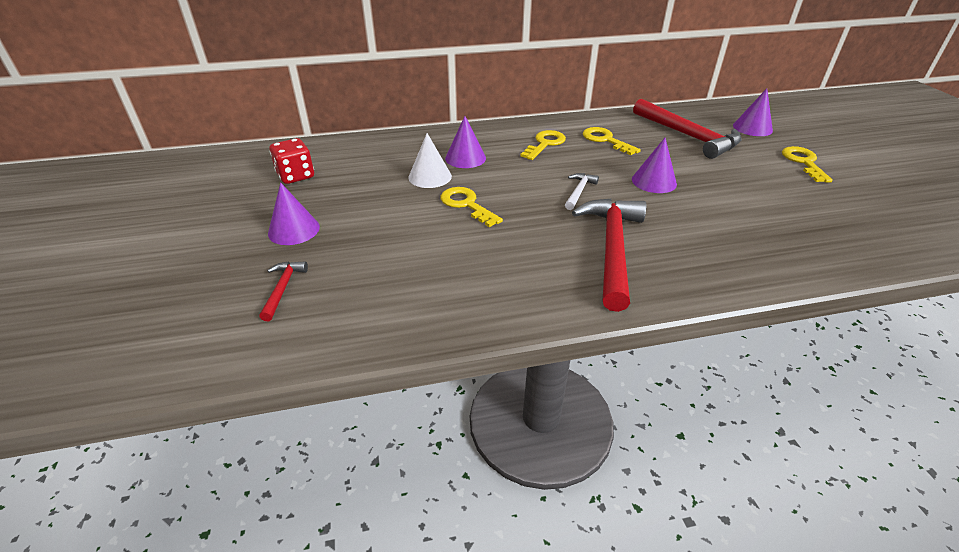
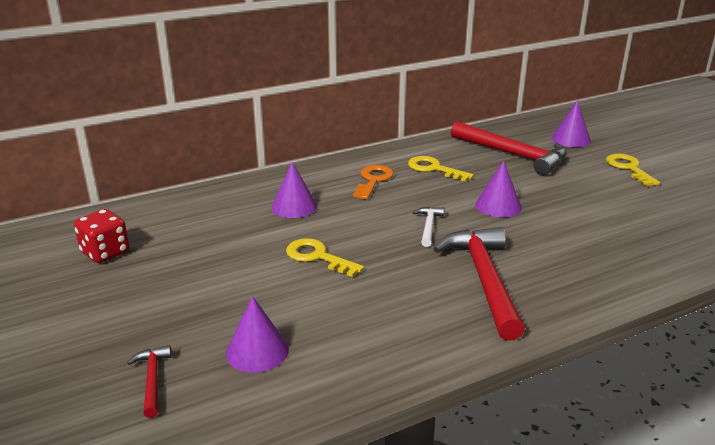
camera: 15 degrees left, 10 degrees down
purple cone [268,182,320,245] -> purple cone moved to [226,296,289,373]
white cone [408,133,452,188] -> none
yellow key [520,130,566,160] -> orange key [353,165,394,200]

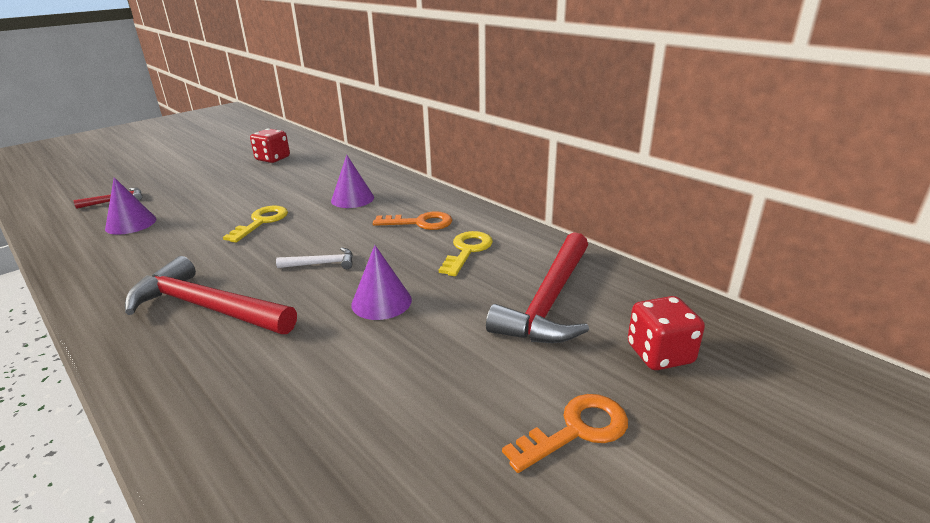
camera: 75 degrees right, 0 degrees up
red hammer [433,227,525,341] -> red hammer turned 135 degrees counterclockwise [125,256,297,334]
purple cone [552,100,591,147] -> red dice [628,296,705,370]
yellow key [606,154,660,186] -> orange key [502,394,628,473]

